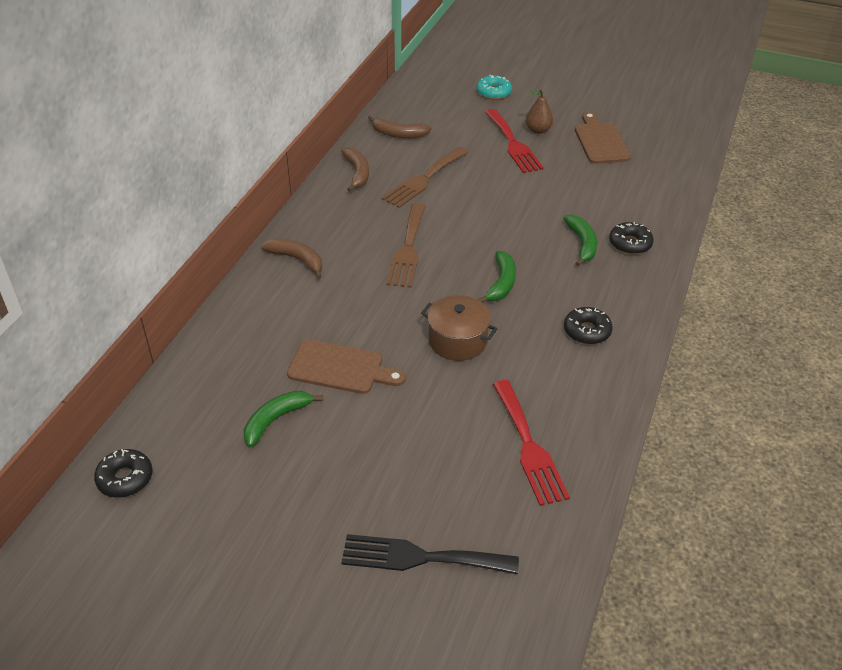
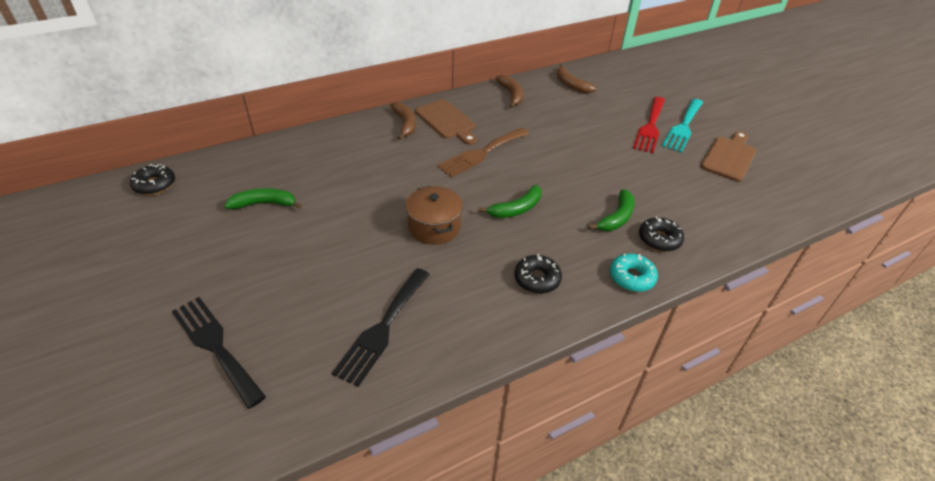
camera: 40 degrees right, 0 degrees up
brown cutting board [287,339,405,394] -> brown cutting board moved to [415,99,477,145]
brown banana [341,147,369,192] -> brown banana turned 45 degrees counterclockwise [495,75,523,108]
brown fork [382,147,468,208] -> none
turquoise donut [476,75,512,100] -> turquoise donut moved to [610,254,658,292]
red fork [493,380,570,506] -> black fork [332,268,430,387]
brown pear [526,89,553,134] -> turquoise fork [662,99,703,153]

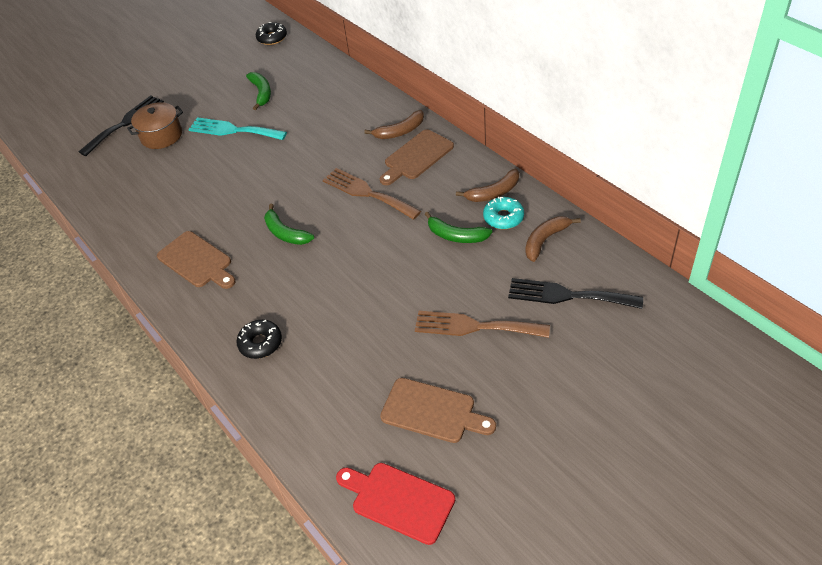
camera: 85 degrees right, 5 degrees up
black fork [332,268,430,387] -> black fork moved to [508,278,643,309]
brown pot [406,186,463,245] -> brown pot moved to [127,102,183,149]
black donut [514,254,562,294] -> brown cutting board [157,231,236,289]
green banana [588,189,635,231] -> green banana moved to [425,212,492,243]
turquoise donut [610,254,658,292] -> turquoise donut moved to [483,197,524,229]
red fork [633,97,665,153] -> brown fork [415,311,550,338]
turquoise fork [662,99,703,153] -> turquoise fork moved to [188,117,287,140]
none -> red cutting board [336,463,455,545]

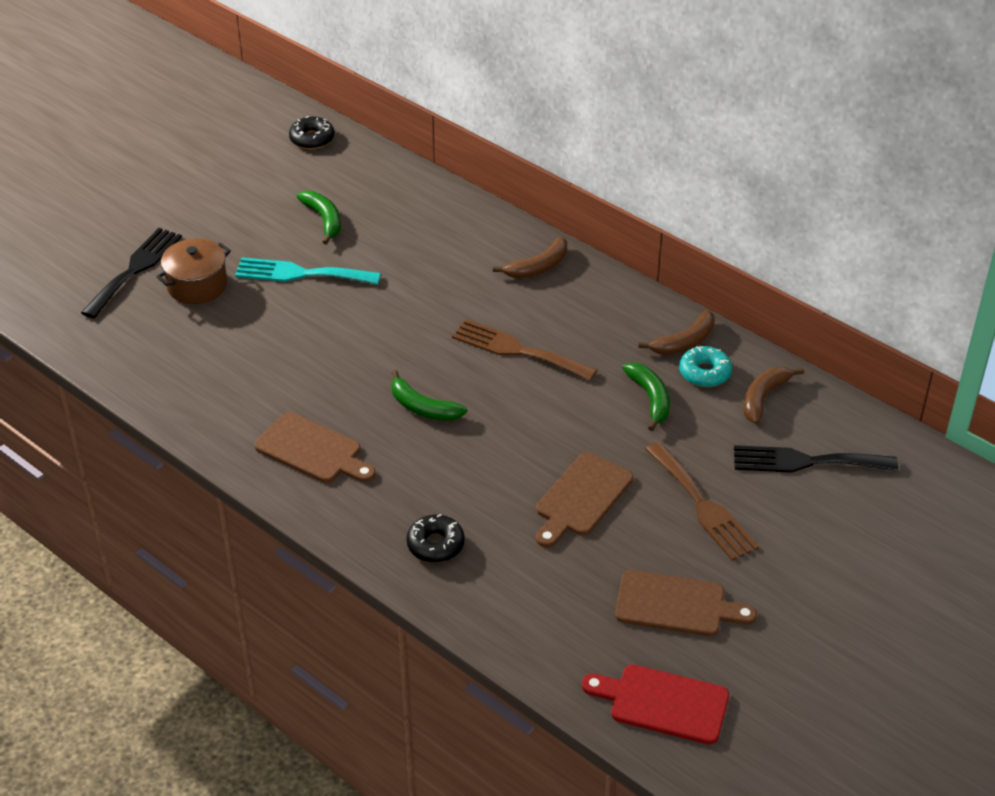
camera: 15 degrees left, 5 degrees down
brown cutting board [380,129,454,185] -> brown cutting board moved to [536,452,633,548]
brown fork [415,311,550,338] -> brown fork turned 120 degrees counterclockwise [645,442,759,561]
green banana [425,212,492,243] -> green banana turned 120 degrees counterclockwise [622,363,670,431]

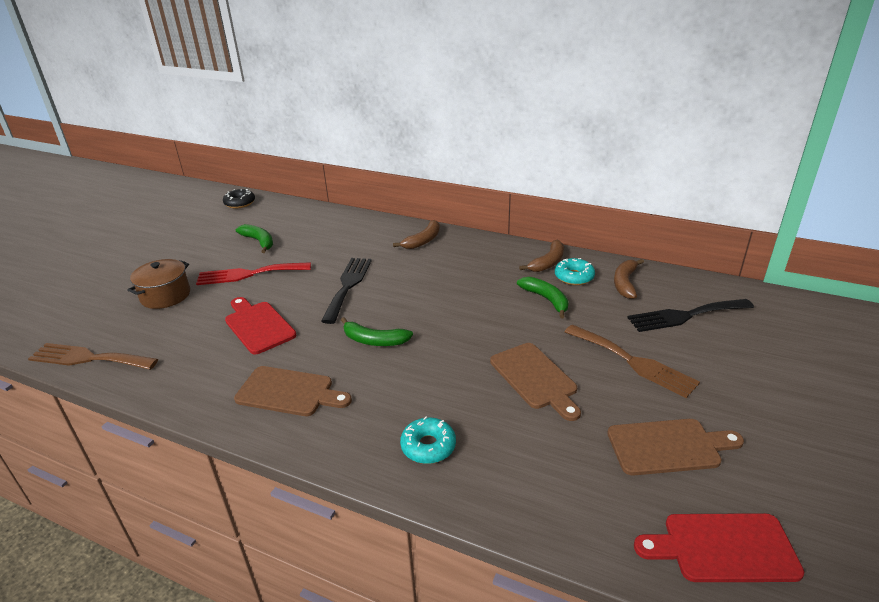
camera: 15 degrees left, 10 degrees down
black fork [81,228,182,318] -> black fork moved to [321,258,372,324]
turquoise fork [235,257,381,285] -> red fork [196,262,311,285]
black donut [406,514,465,563] -> turquoise donut [400,417,456,464]
brown fork [452,319,597,381] -> brown fork moved to [28,343,158,370]
brown cutting board [536,452,633,548] -> brown cutting board turned 45 degrees counterclockwise [490,343,581,421]
none -> red cutting board [225,297,296,355]

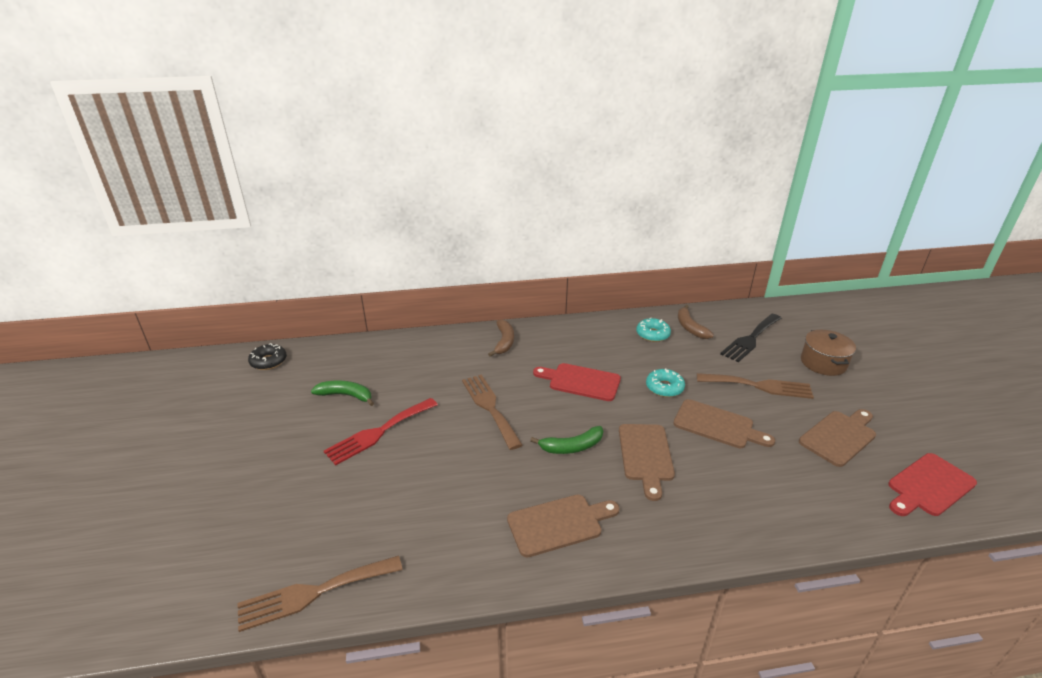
camera: 35 degrees left, 0 degrees up
brown pot [127,259,190,309] -> brown pot moved to [801,330,856,376]
red cutting board [225,297,296,355] -> red cutting board moved to [533,363,621,401]
black fork [321,258,372,324] -> brown fork [462,374,522,450]
turquoise donut [400,417,456,464] -> turquoise donut moved to [646,368,685,397]
green banana [517,277,569,318] -> none
brown banana [519,240,564,272] -> none
none -> brown cutting board [619,424,675,501]

